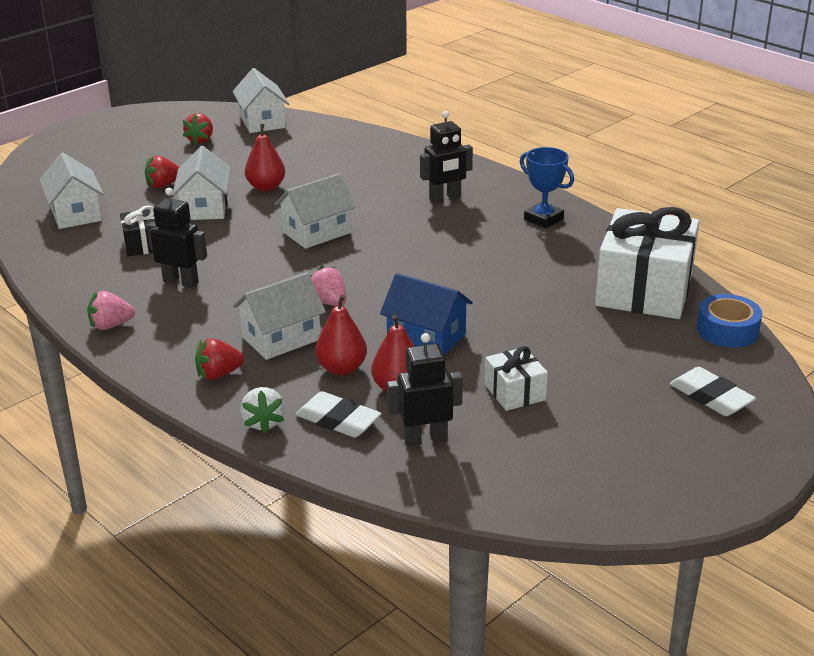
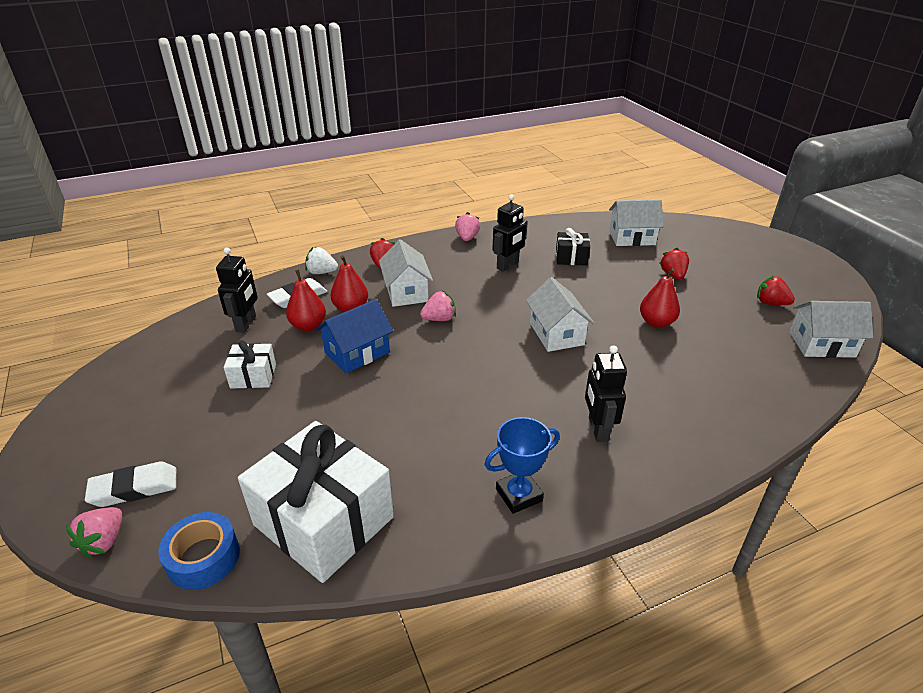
camera: 110 degrees right, 5 degrees up
white house [172,146,231,220] -> none
none -> pink strawberry [66,507,123,558]

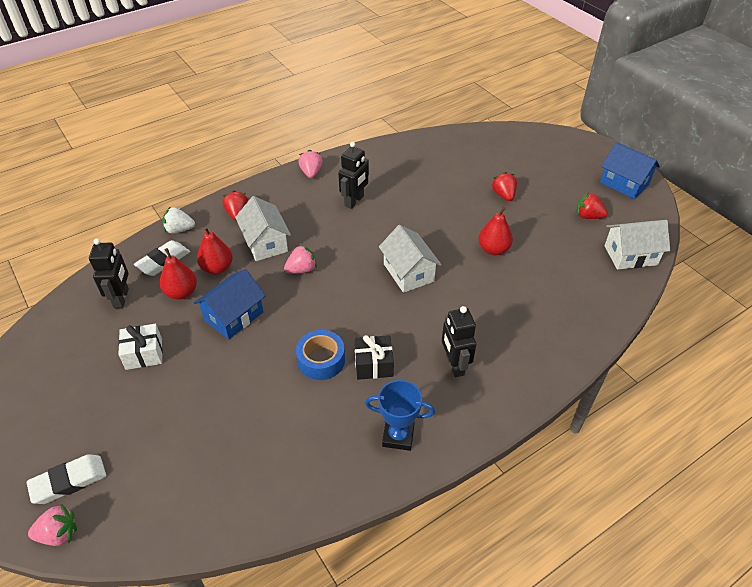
camera: 10 degrees left, 10 degrees up
pink strawberry [66,507,123,558] -> pink strawberry turned 105 degrees counterclockwise [28,504,77,546]
blue tape [158,512,240,590] -> blue tape moved to [296,330,345,380]
white gift [238,421,394,583] -> none
blue trophy [485,417,560,514] -> blue trophy turned 45 degrees clockwise [365,380,435,451]
black gift [556,228,590,266] -> black gift moved to [354,335,394,380]
white house [609,200,664,246] -> none
none -> blue house [600,142,660,199]

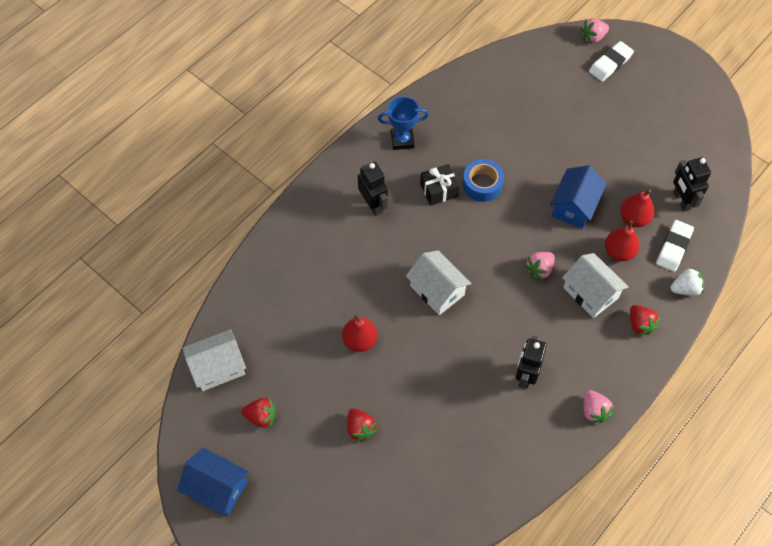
camera: 165 degrees right, 15 degrees up
white gift [118,324,163,370] -> none

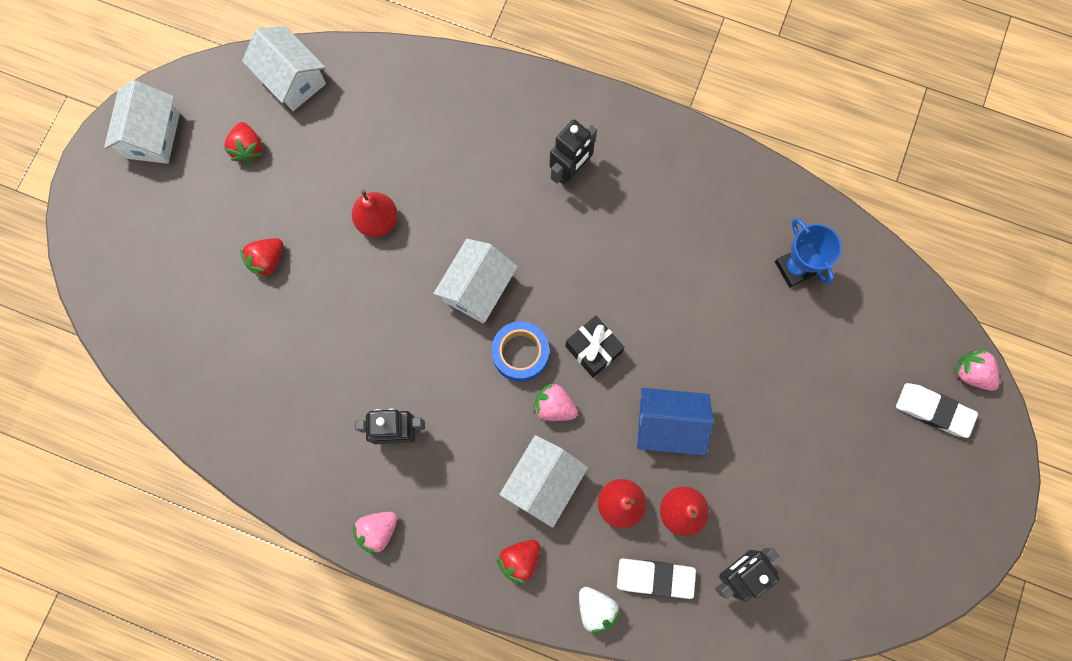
camera: 70 degrees right, 15 degrees up
blue house [177,448,249,516] -> white house [104,80,180,164]
blue trophy [378,97,429,150] -> blue trophy moved to [775,218,842,288]
black gift [420,164,459,206] -> black gift moved to [565,316,624,377]
blue tape [463,159,504,202] -> blue tape moved to [491,321,549,382]

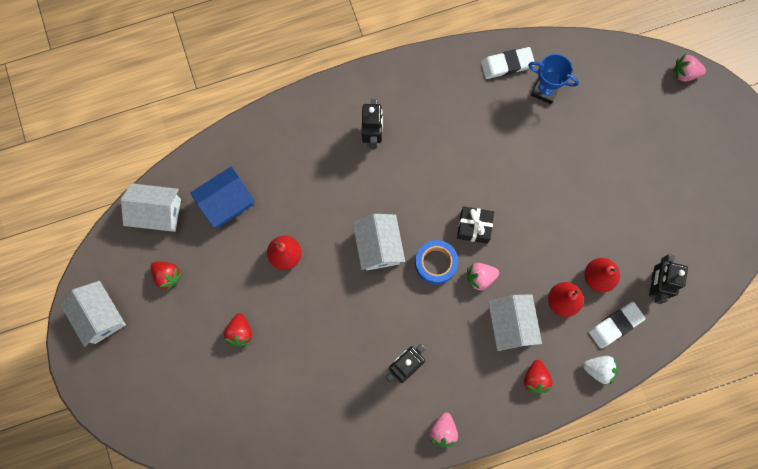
camera: 40 degrees left, 0 degrees up
blue house [637,388,714,456] -> blue house moved to [190,166,255,228]
white eraser [896,383,978,438] -> white eraser moved to [481,47,535,79]

